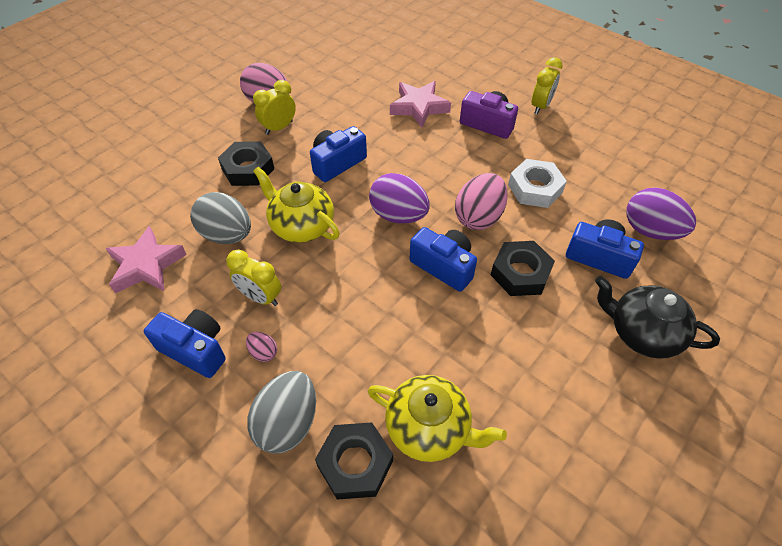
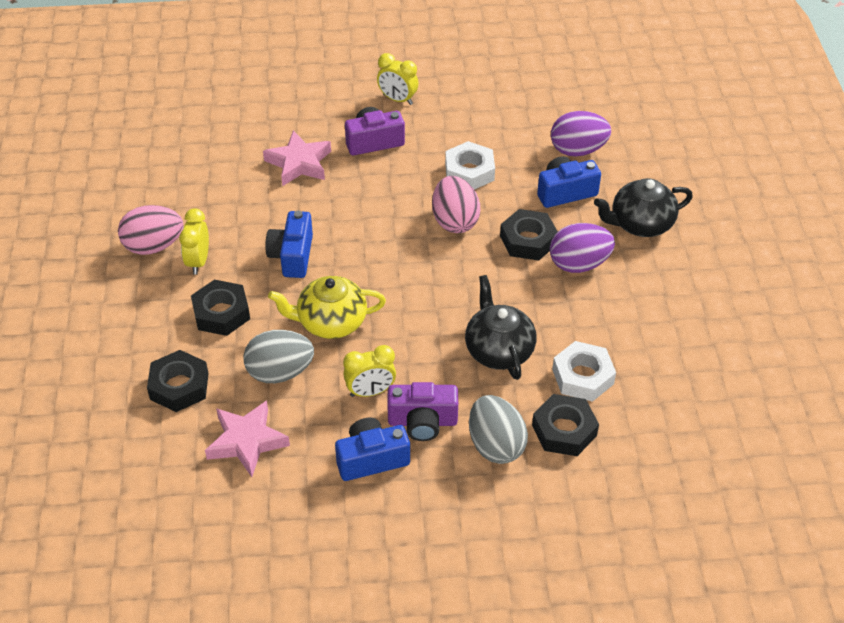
camera: 45 degrees left, 5 degrees down
pink egg [246,332,277,362] -> purple camera [387,382,458,441]
yellow teapot [368,375,507,462] -> white nut [552,341,616,402]
purple egg [369,173,430,223] -> purple egg moved to [550,223,615,273]
blue camera [410,227,477,292] -> none
yellow clock [532,57,563,114] -> yellow clock turned 135 degrees clockwise [377,53,419,105]
none -> black nut [147,350,209,412]
none -> black teapot [465,275,536,380]

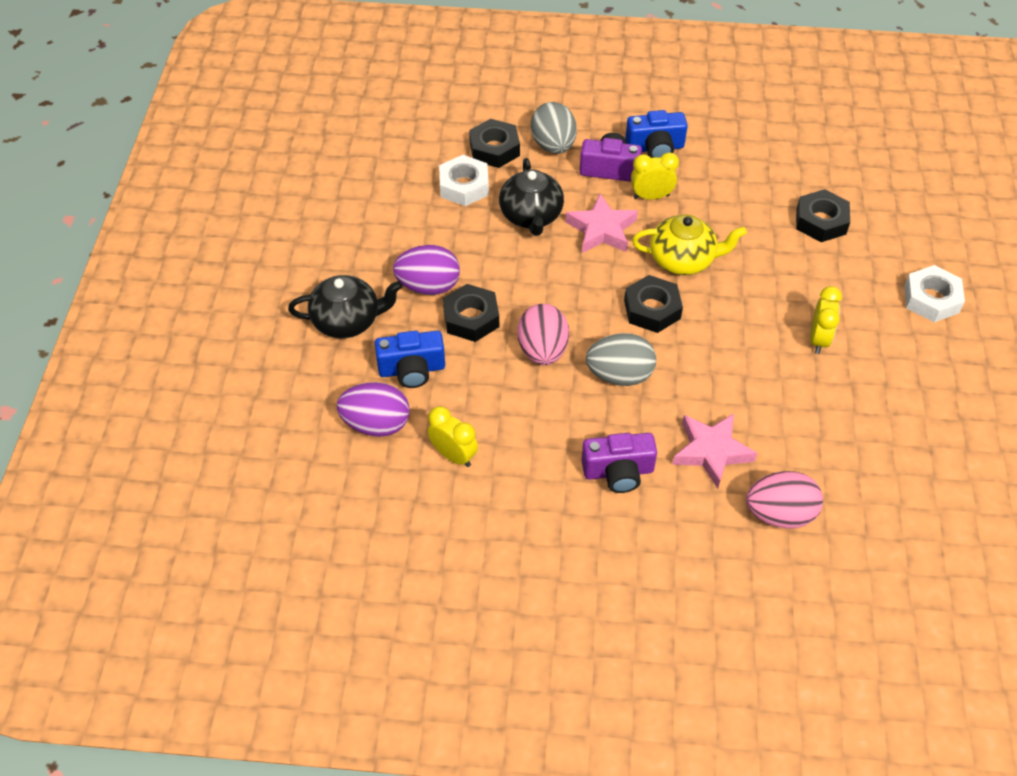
camera: 170 degrees left, 5 degrees up
pink egg [118,205,183,255] -> pink egg moved to [746,471,823,528]
black nut [191,280,250,336] -> black nut moved to [624,275,683,333]
pink star [205,400,290,477] -> pink star moved to [566,194,638,253]
grey egg [243,330,314,383] -> grey egg moved to [586,333,656,386]
blue camera [265,211,313,278] -> none
yellow clock [377,53,419,105] -> yellow clock moved to [427,406,478,467]
white nut [445,141,495,190] -> white nut moved to [904,265,965,322]

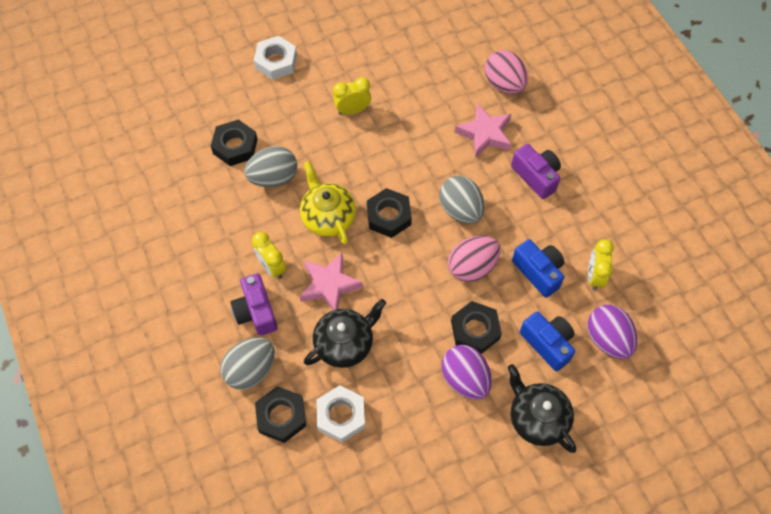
camera: 120 degrees left, 10 degrees up
blue camera [625,110,688,158] -> blue camera moved to [512,239,564,298]
none -> grey egg [244,146,297,187]

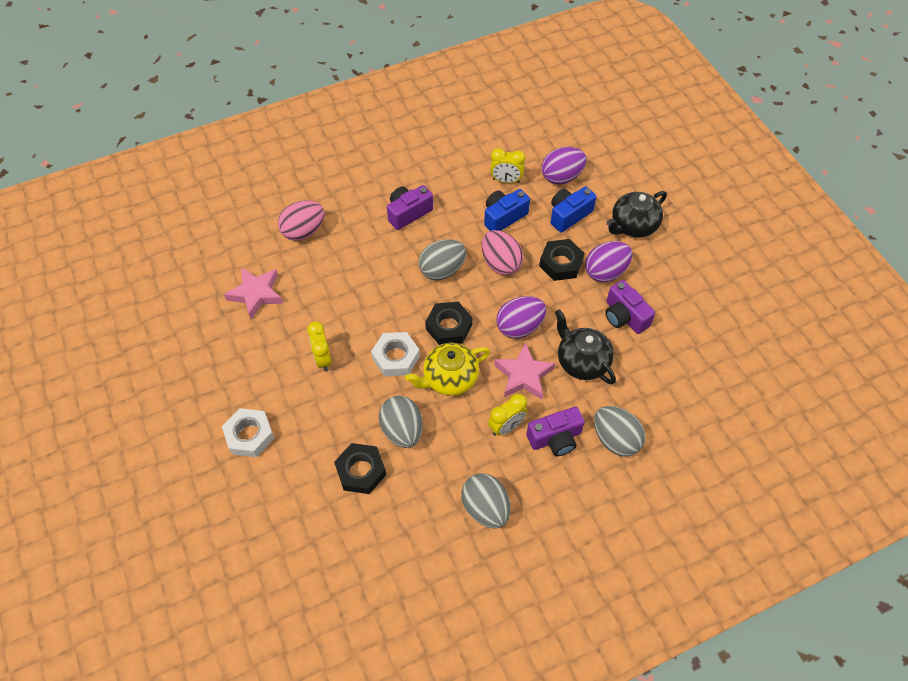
camera: 90 degrees left, 5 degrees down
black nut [255,386,306,443] -> none
white nut [316,385,365,443] -> white nut moved to [371,332,420,376]
pink star [455,103,511,158] -> pink star moved to [224,267,283,319]
none -> grey egg [461,473,510,529]
none -> purple egg [496,296,546,338]
none -> purple camera [605,280,655,334]

